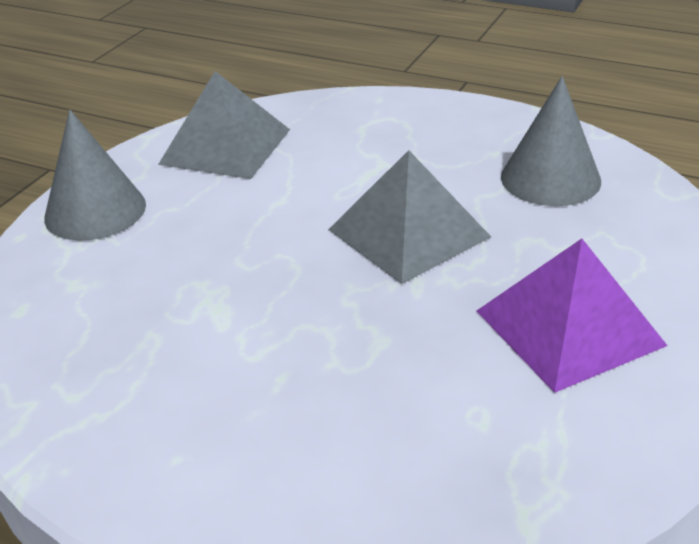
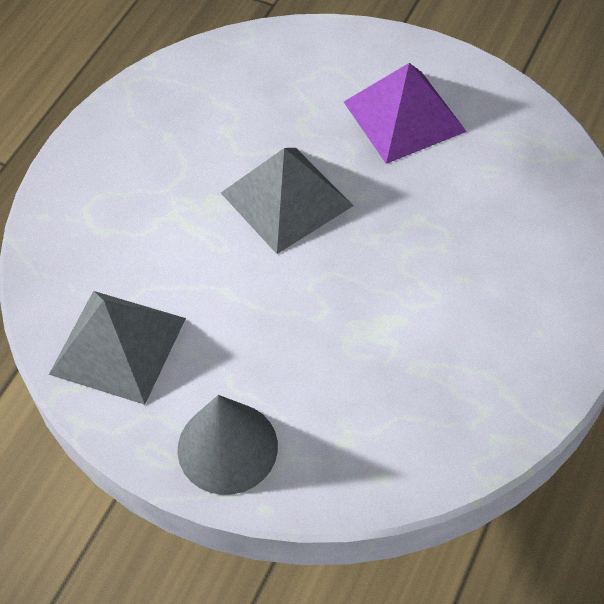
camera: 90 degrees left, 20 degrees up
grey cone [501,76,601,206] -> none

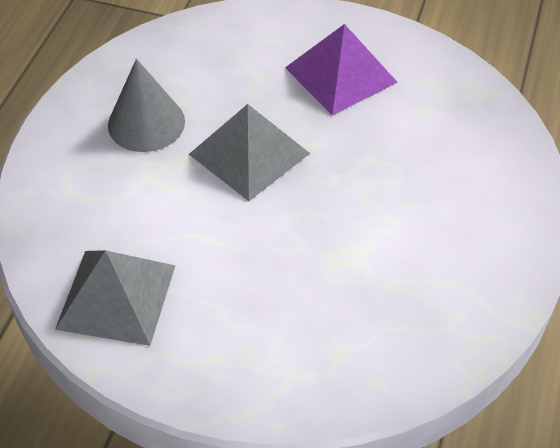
camera: 10 degrees left, 5 degrees down
grey cone [178,395,278,495] -> grey cone moved to [108,59,185,152]

